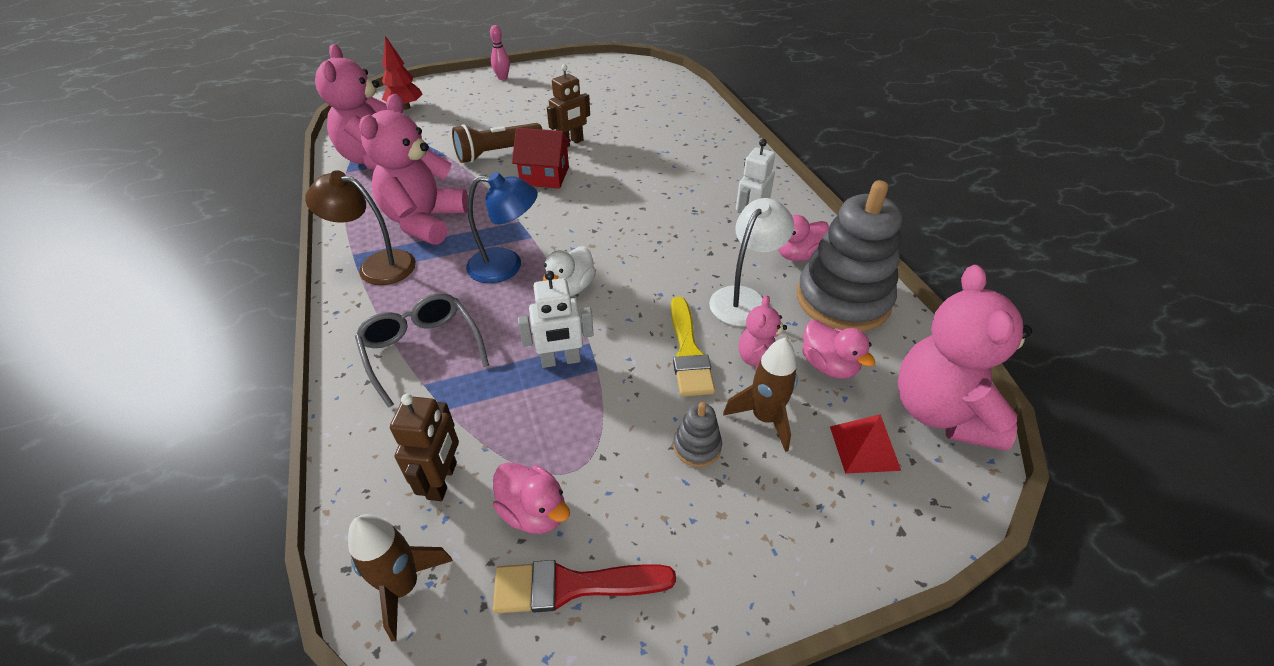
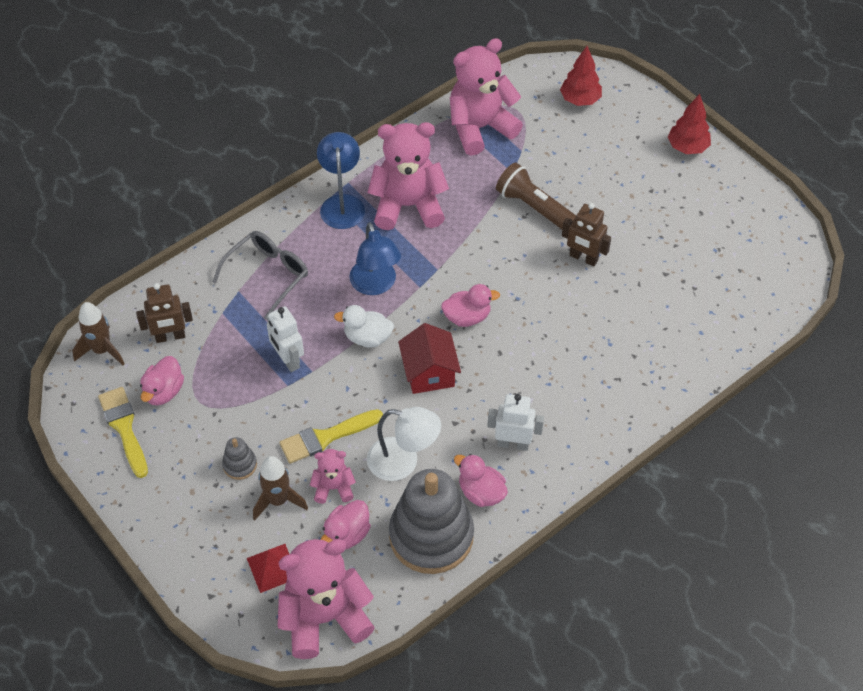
camera: 70 degrees right, 10 degrees up
brown lamp [305,170,416,285] -> blue lamp [317,132,365,229]
pink bowling pin [490,25,510,80] -> red tree [668,94,711,154]
red brush [493,560,676,614] -> yellow brush [98,387,148,478]
red house [512,128,571,189] -> red house moved to [398,323,461,394]
none -> pink duck [441,284,500,327]

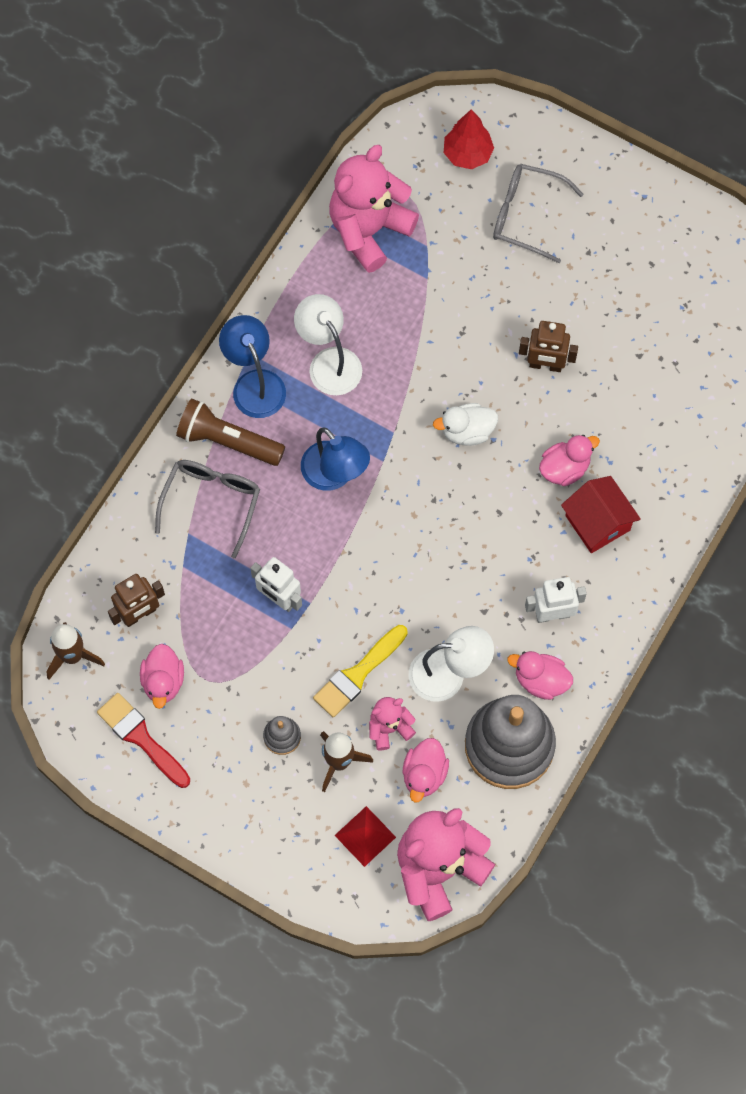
camera: 20 degrees left, 15 degrees up
yellow brush [98,387,148,478] -> red brush [97,693,190,788]
white duck [334,305,394,348] -> white duck moved to [433,403,498,446]
pink teddy bear [367,122,449,230] -> white lamp [294,294,362,395]
red house [398,323,461,394] -> red house moved to [561,476,641,553]
pink duck [441,284,500,327] -> pink duck moved to [539,435,600,486]
brown flashlight [496,162,576,229] -> brown flashlight moved to [176,398,285,466]
red tree [668,94,711,154] -> none
none -> grey glasses [493,164,584,263]

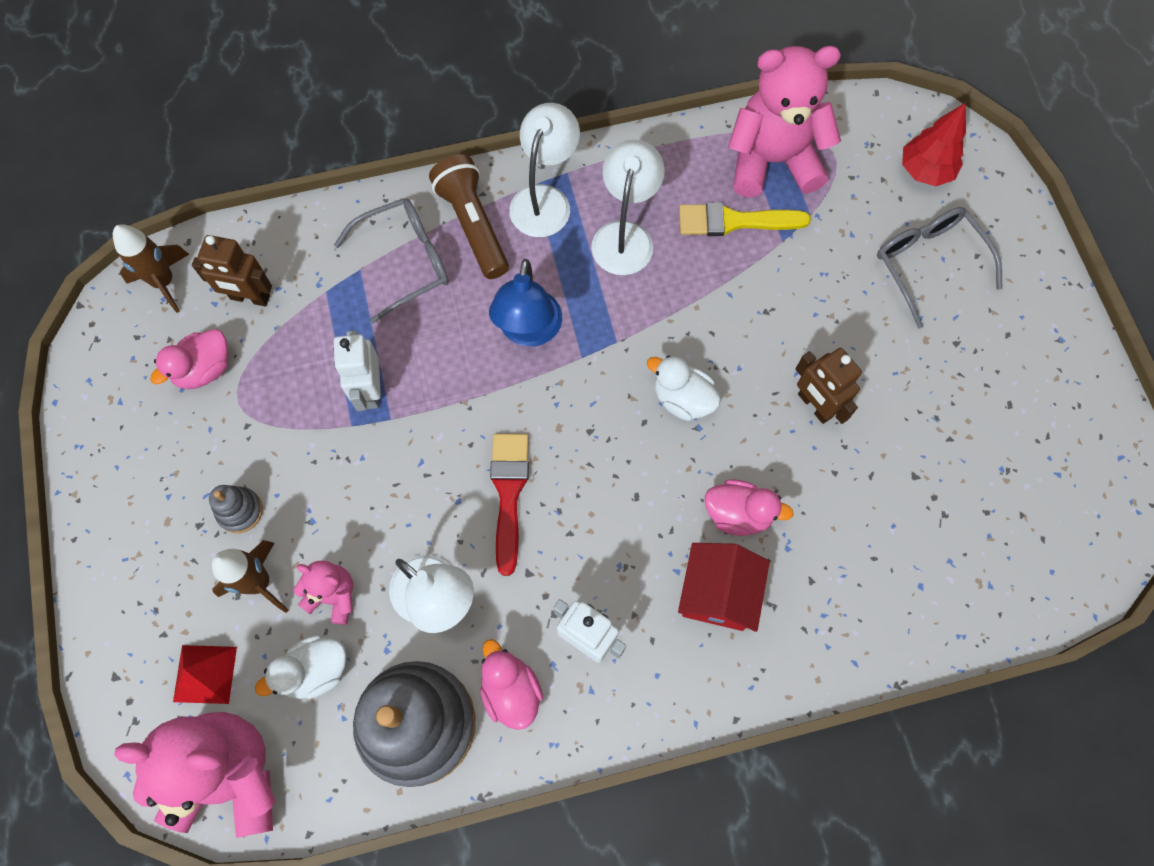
camera: 45 degrees right, 0 degrees up
red brush [97,693,190,788] -> red brush moved to [490,434,529,576]
blue lamp [219,315,286,418] -> white lamp [509,103,580,237]
yellow brush [313,625,408,717] -> yellow brush moved to [679,202,811,236]
pink duck [403,738,449,802] -> white duck [255,634,346,699]

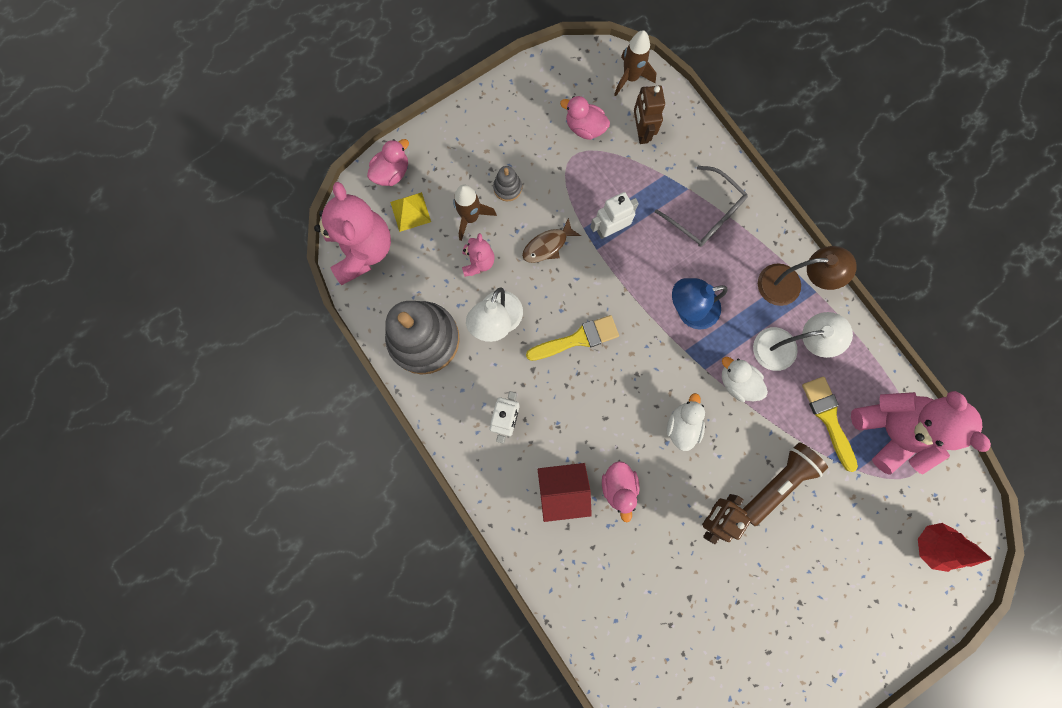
camera: 70 degrees right, 10 degrees up
red pyramid [173,645,237,704] -> yellow pyramid [390,192,431,232]
white duck [255,634,346,699] -> white duck moved to [722,357,768,402]
brown flashlight [429,155,509,279] -> brown flashlight moved to [743,442,828,526]
pink duck [480,639,543,730] -> pink duck moved to [367,139,409,186]
red brush [490,434,529,576] -> yellow brush [526,315,619,361]
white lamp [509,103,580,237] -> brown lamp [758,246,857,306]
grey glasses [877,207,1003,329] -> none
none -> brown fish [522,218,581,263]

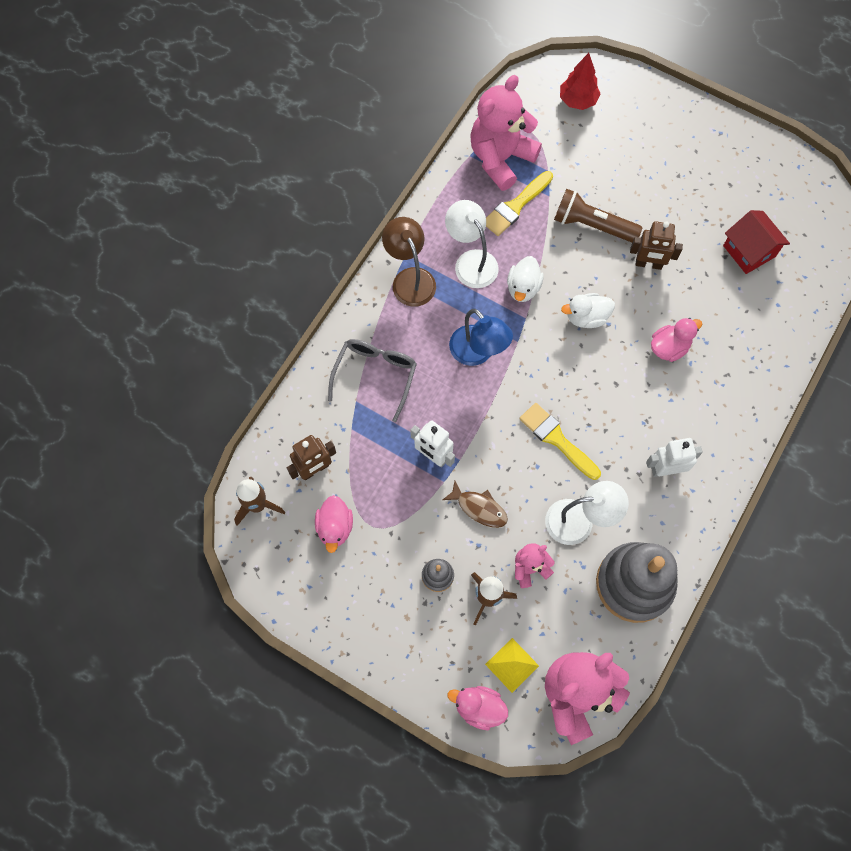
camera: 115 degrees left, 10 degrees down
red house [538,463,592,522] -> red house moved to [723,210,790,274]

